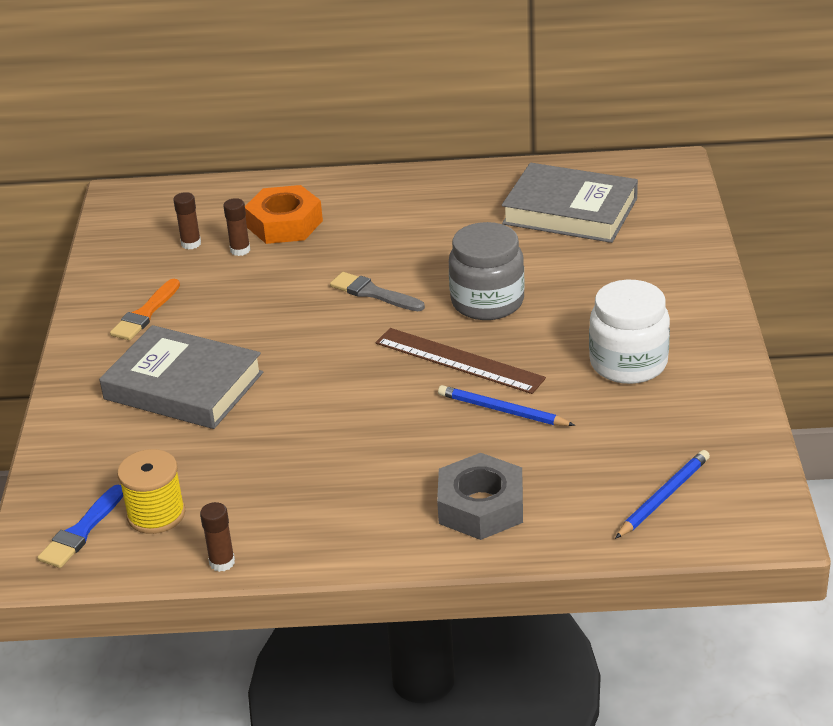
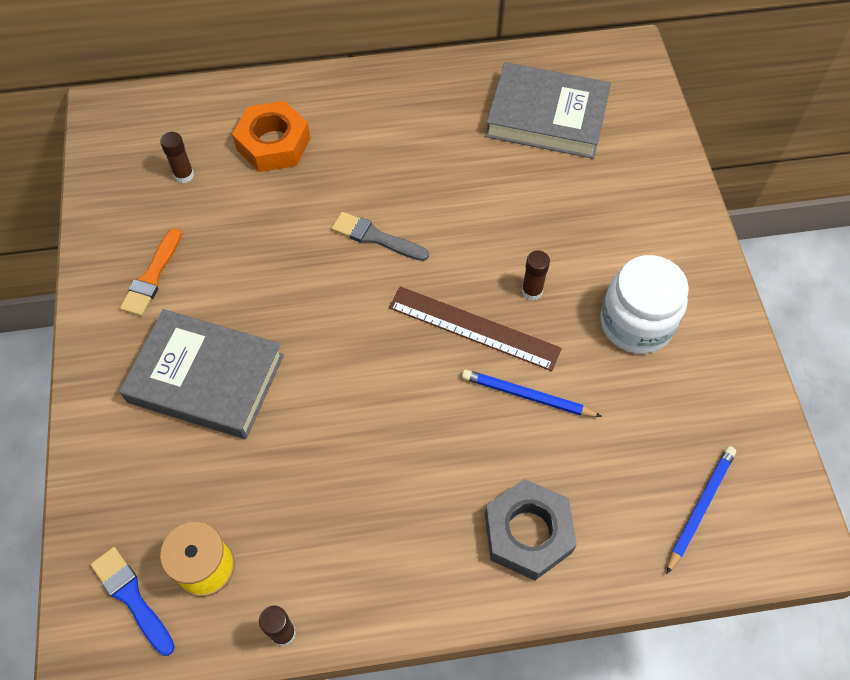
camera: 10 degrees left, 25 degrees up
blue brush [37,485,123,568] -> blue brush turned 120 degrees clockwise [90,547,175,656]
brown glue stick [223,198,250,256] -> brown glue stick moved to [521,251,550,300]
grey jar [449,222,525,320] -> none

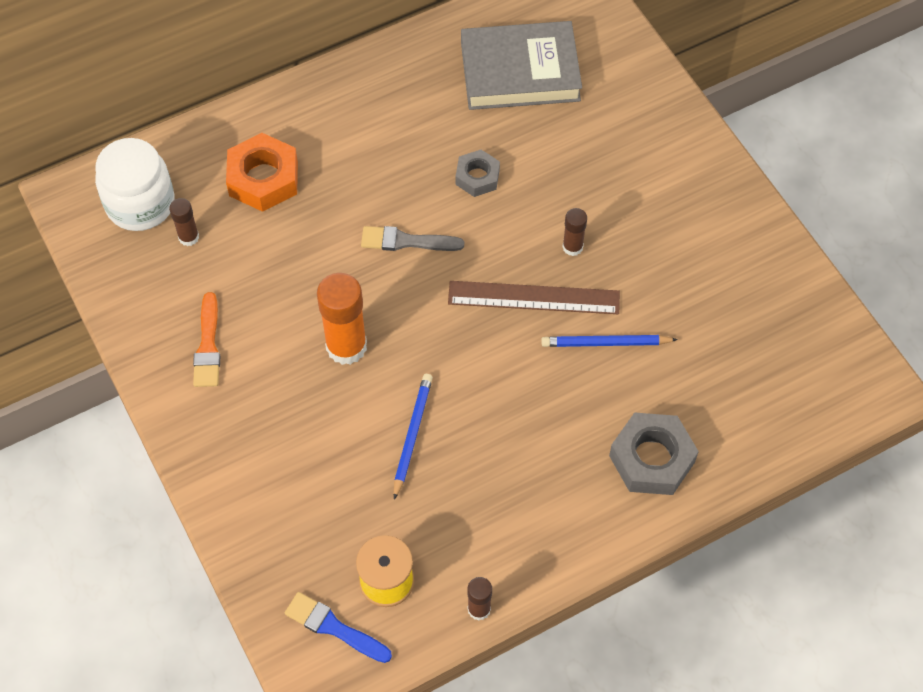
camera: 20 degrees left, 0 degrees up
grey book [119,309,284,439] -> none
white jar [600,255,689,354] -> white jar moved to [95,138,174,231]
blue pencil [666,446,736,574] -> blue pencil moved to [394,374,433,500]
none -> orange glue stick [317,273,367,365]
none -> grey nut [456,150,500,197]

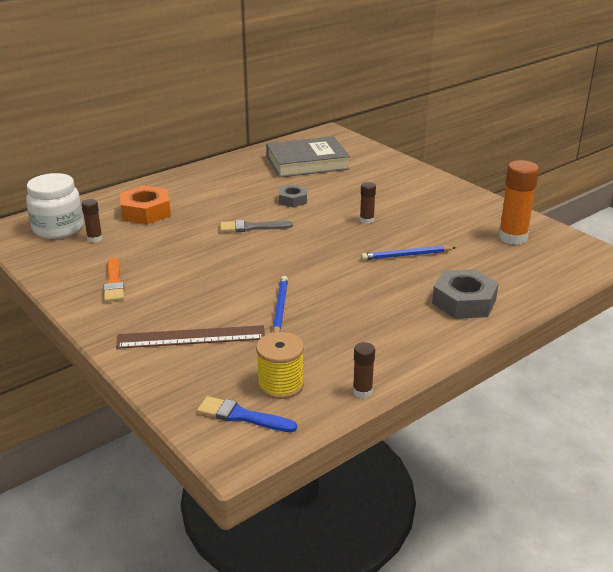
camera: 10 degrees left, 30 degrees down
orange glue stick [317,273,367,365] -> orange glue stick moved to [499,160,539,245]
brown ruler [448,281,620,314] -> brown ruler moved to [116,325,265,349]

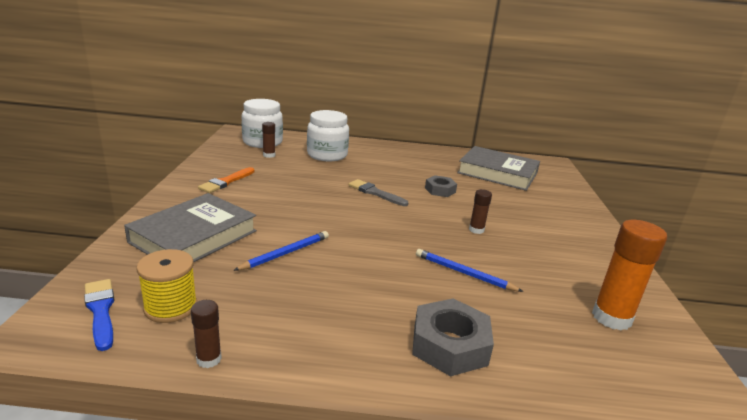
camera: 40 degrees right, 5 degrees down
brown ruler [116,325,265,349] -> grey book [124,193,257,263]
orange nut [120,185,171,225] -> white jar [307,110,349,161]

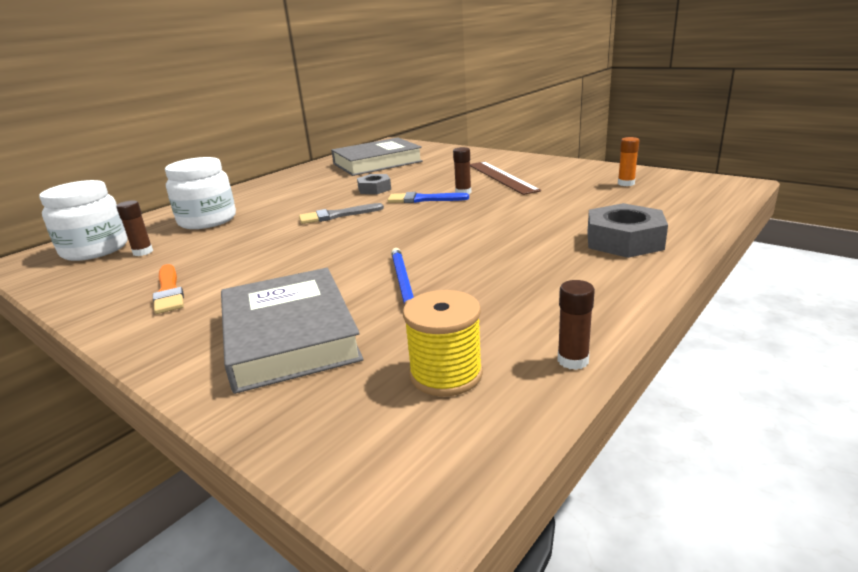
camera: 50 degrees left, 0 degrees up
blue brush [84,279,114,351] -> blue brush moved to [387,192,469,203]
blue pencil [416,249,524,292] -> none
orange glue stick [592,220,667,331] -> orange glue stick [618,137,640,186], size x0.52
none -> brown ruler [470,162,541,195]

